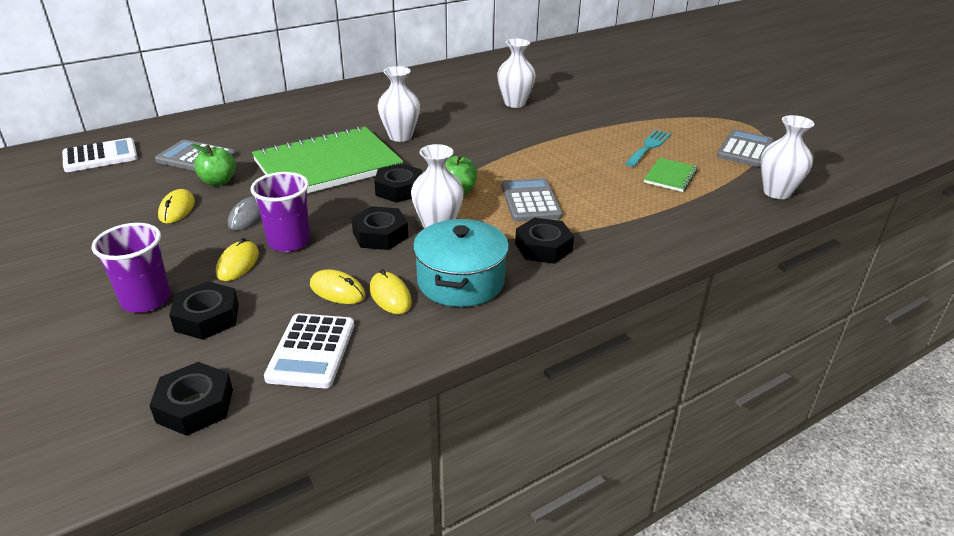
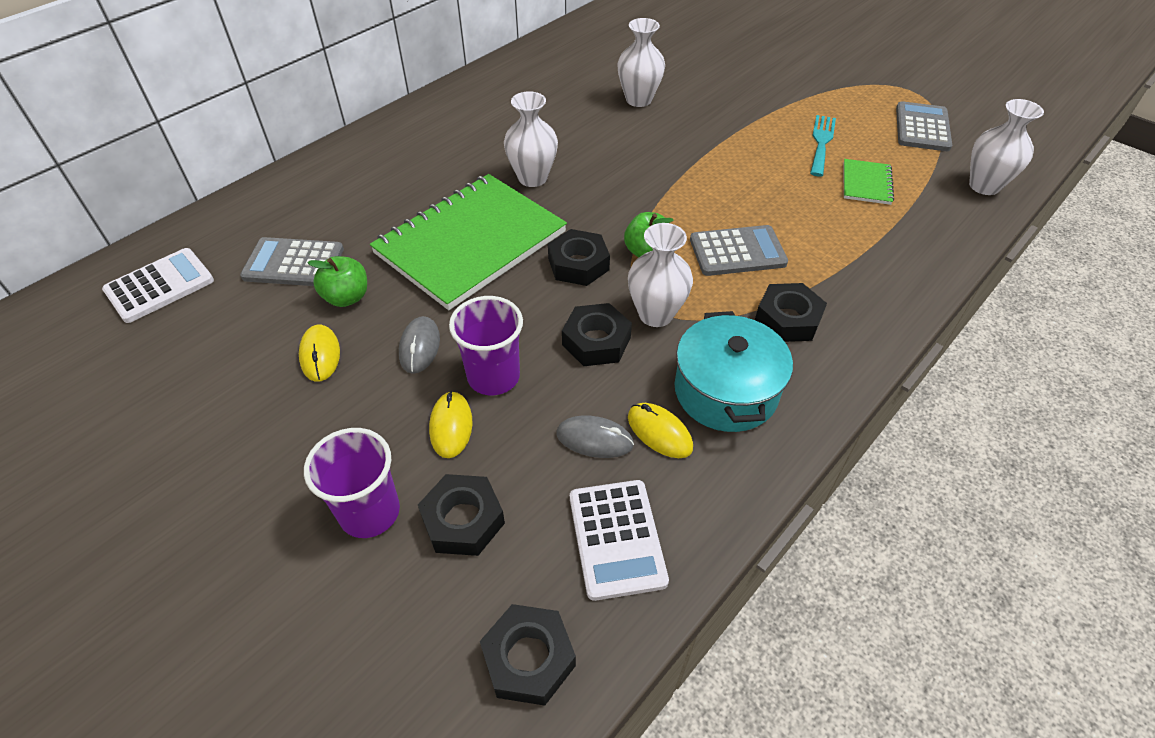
camera: 15 degrees left, 15 degrees up
yellow mouse [310,269,366,304] -> grey mouse [556,415,634,458]
grey calculator [501,178,563,222] -> grey calculator turned 105 degrees clockwise [690,225,788,276]

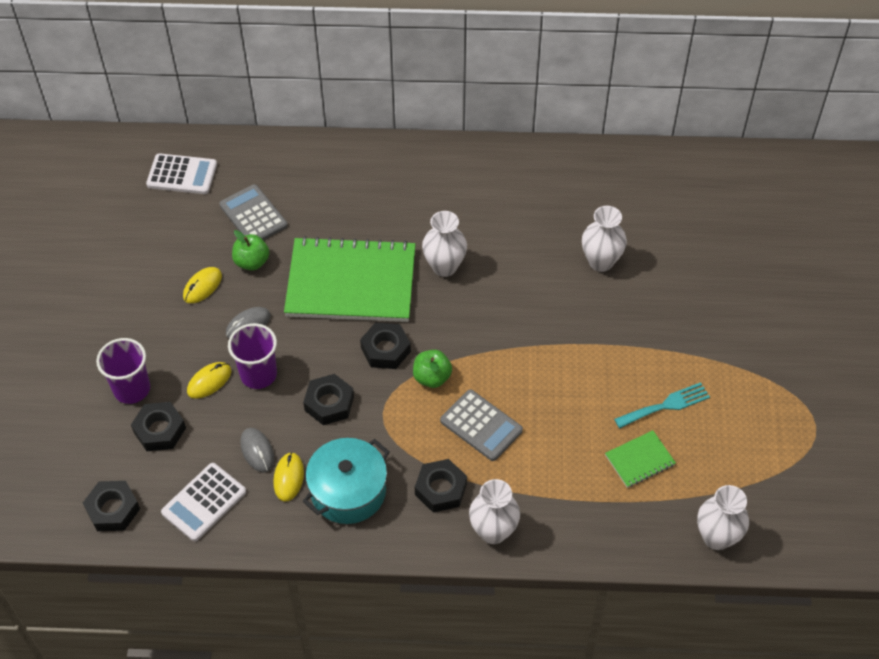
camera: 50 degrees right, 5 degrees up
white vase [628,223,693,327] -> white vase moved to [469,479,520,544]
grey calculator [896,101,952,151] -> none

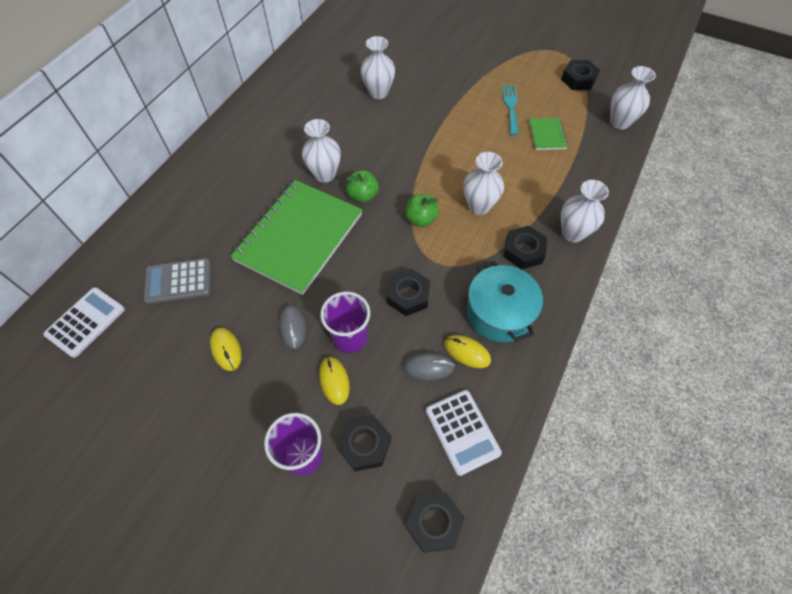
camera: 65 degrees left, 5 degrees up
green apple [232,230,269,271] -> green apple moved to [346,170,379,203]
black nut [360,322,411,369] -> black nut moved to [561,60,600,90]
grey calculator [440,390,523,461] -> white vase [464,152,504,215]

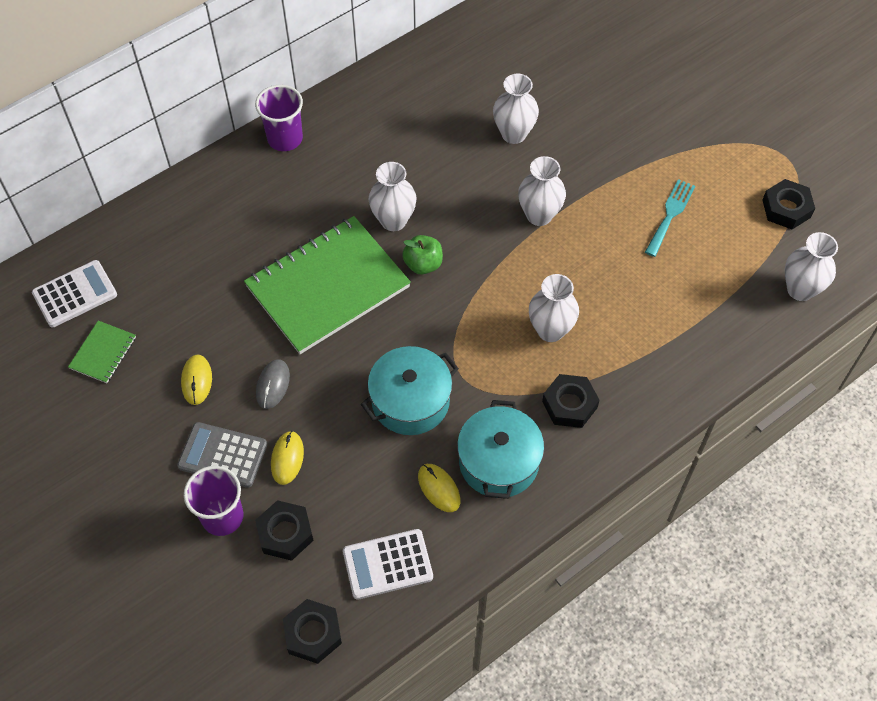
camera: 25 degrees right, 0 degrees up
grey calculator [144,258,211,304] -> grey calculator moved to [177,422,267,488]
purple cup [320,292,370,353] -> purple cup moved to [255,85,303,151]
black nut [387,269,430,316] -> turquoise pot [361,346,459,435]
grey mouse [403,353,455,380] -> none
green apple [405,194,439,227] -> none
white calculator [426,390,502,476] -> white calculator turned 75 degrees clockwise [343,529,433,600]
green notebook [529,118,568,150] -> green notebook moved to [68,321,136,383]
white vase [561,180,609,242] -> white vase moved to [518,156,566,226]

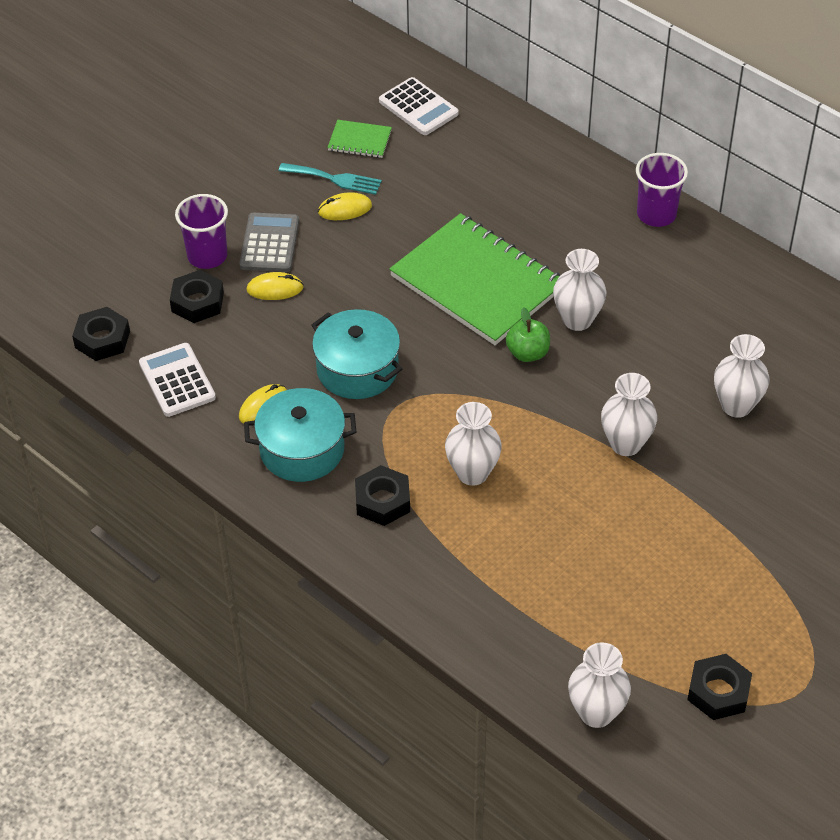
camera: 80 degrees right, 10 degrees down
grey mouse [256,359,290,409] -> none
turquoise fork [645,179,695,257] -> turquoise fork moved to [278,163,382,195]

